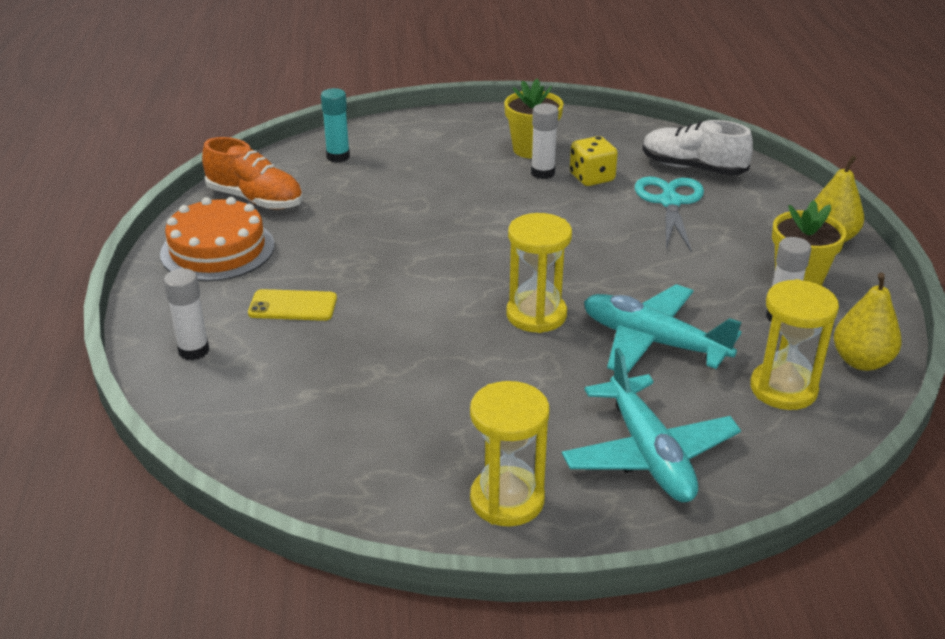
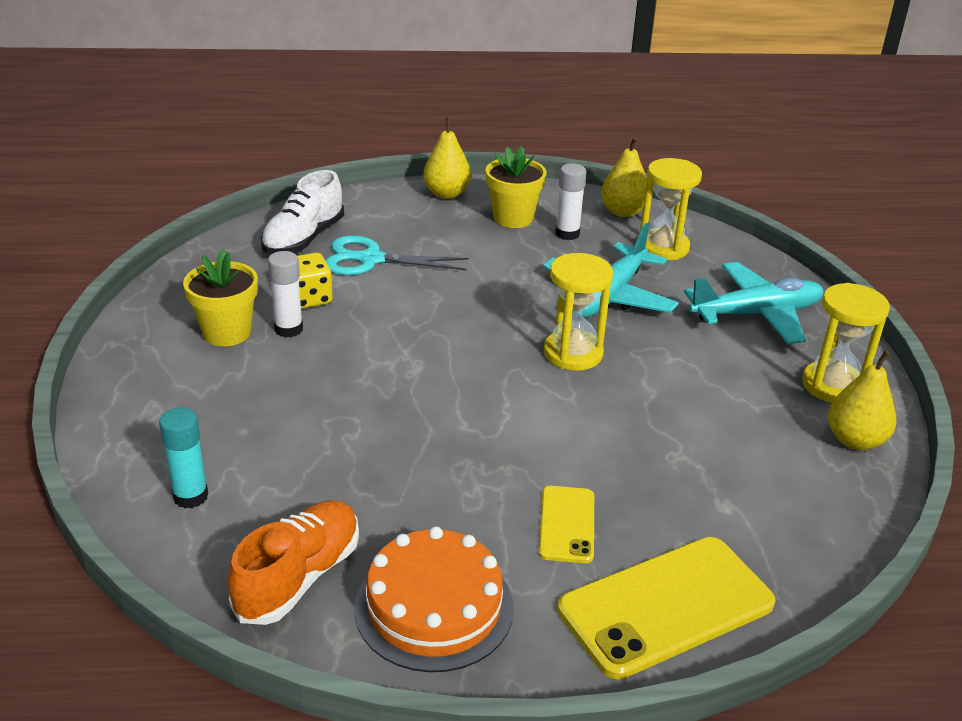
camera: 90 degrees left, 0 degrees up
white glue stick [164,268,209,361] -> yellow phone [557,537,775,679]
none -> yellow pear [828,350,897,450]

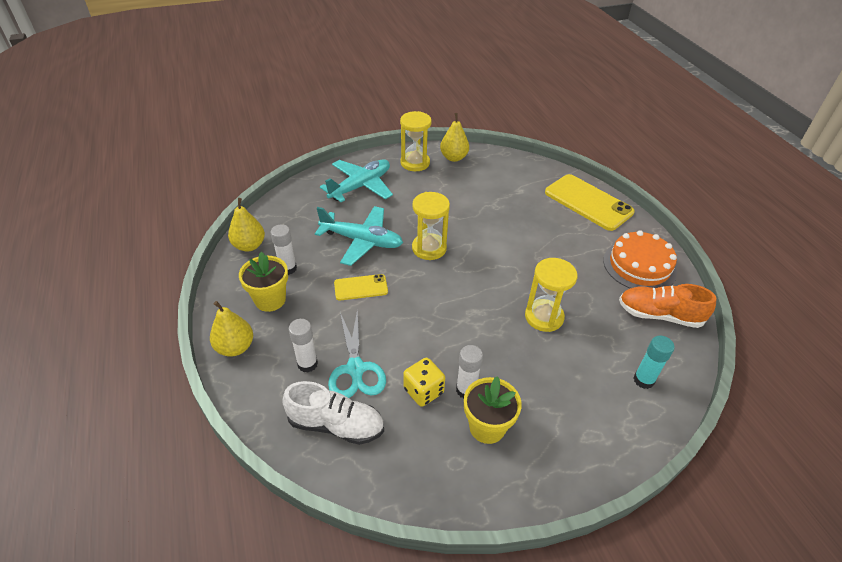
camera: 105 degrees left, 10 degrees up
yellow phone [539,486,594,563] -> yellow phone moved to [334,274,388,301]
yellow hourglass [640,158,702,260] -> yellow hourglass moved to [525,258,578,332]
turquoise plane [684,262,824,344] -> turquoise plane turned 75 degrees clockwise [320,159,393,202]
none -> white glue stick [289,319,318,373]

